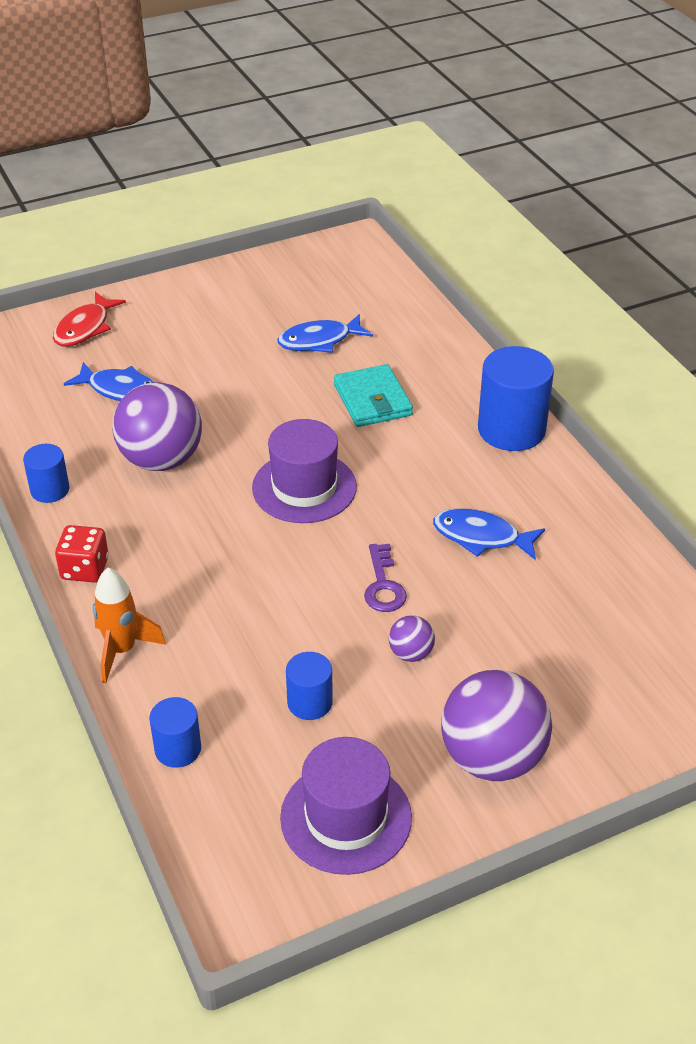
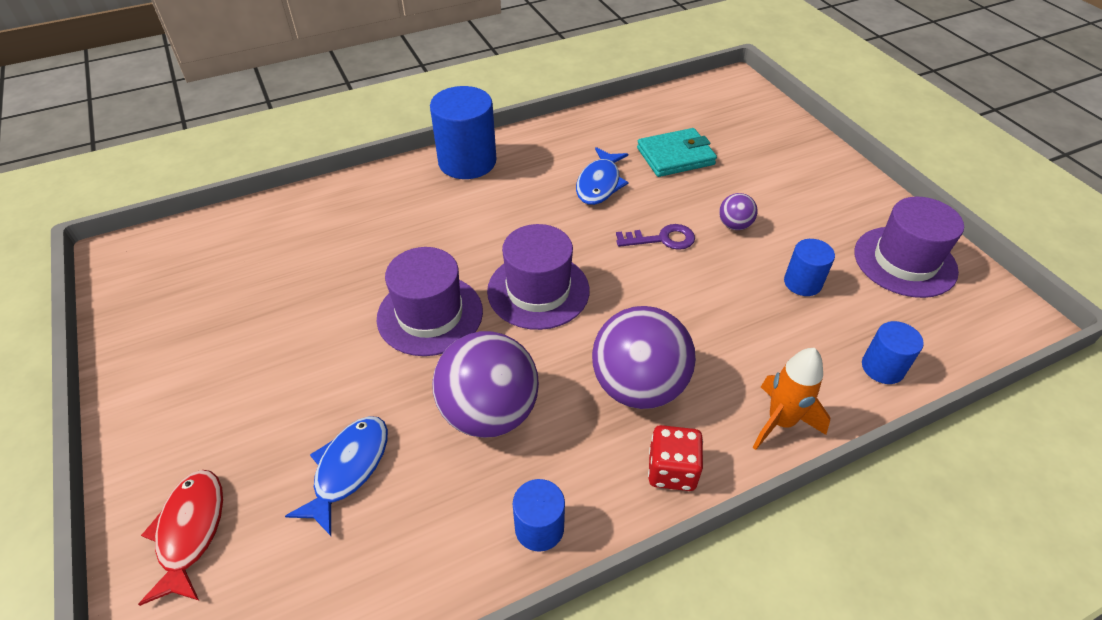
camera: 90 degrees left, 5 degrees up
red fish [53,292,126,347] -> red fish turned 120 degrees counterclockwise [138,470,223,606]
blue fish [277,314,373,353] -> none
turquoise wallet [334,364,413,427] -> turquoise wallet moved to [637,128,717,177]
purple ball [441,670,552,781] -> purple ball moved to [592,306,696,409]
none -> purple hat [377,247,483,356]

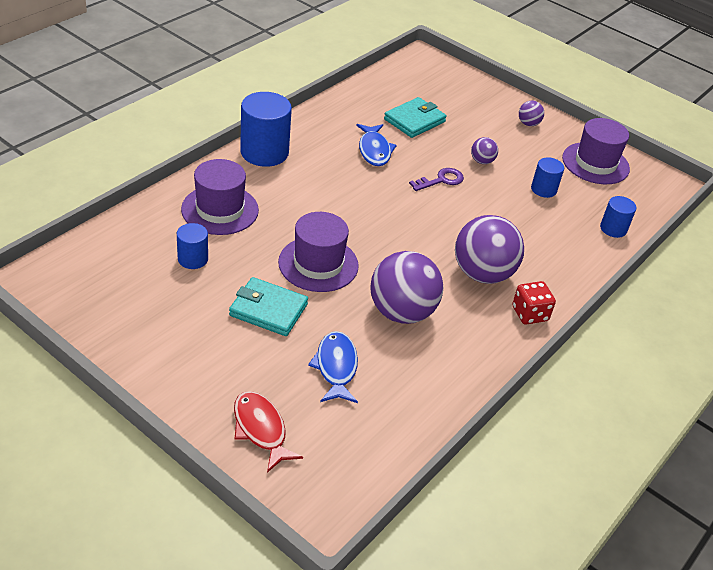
camera: 30 degrees left, 5 degrees down
purple hat [487,224,590,330] -> purple hat moved to [181,159,259,235]
blue cylinder [513,479,565,552] -> blue cylinder moved to [177,223,208,269]
orange rocket [752,348,830,450] -> none
none -> turquoise wallet [229,277,308,336]
none -> purple ball [519,101,544,126]

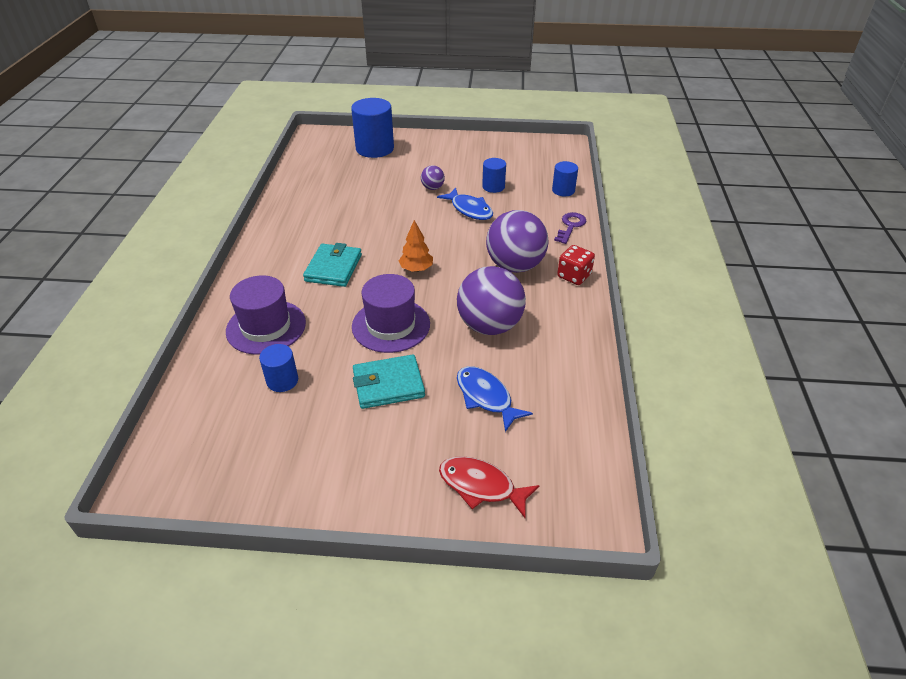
camera: 30 degrees left, 0 degrees up
blue cylinder [240,92,292,167] -> blue cylinder moved to [351,98,394,158]
blue fish [356,124,397,166] -> blue fish moved to [437,187,493,220]
turquoise wallet [384,97,447,138] -> turquoise wallet moved to [303,243,362,287]
purple key [409,168,464,191] -> purple key moved to [554,212,586,244]
purple ball [519,101,544,126] -> none
purple hat [562,118,630,184] -> none
none -> orange tree [399,220,433,272]

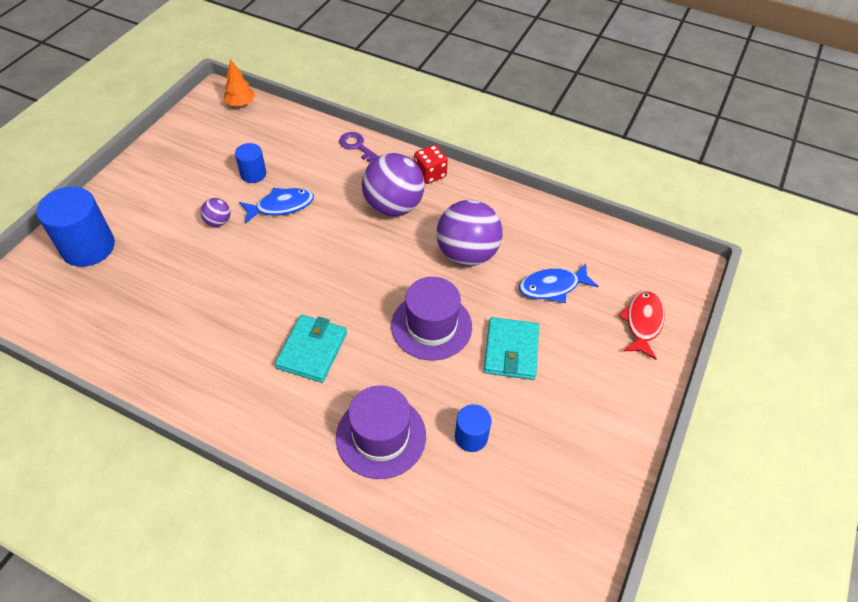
camera: 70 degrees left, 10 degrees up
turquoise wallet [303,243,362,287] -> turquoise wallet turned 75 degrees clockwise [275,315,347,383]
orange tree [399,220,433,272] -> orange tree moved to [224,59,255,106]
red fish [439,456,540,518] -> red fish turned 150 degrees clockwise [618,290,665,360]
blue cylinder [552,161,578,196] -> none

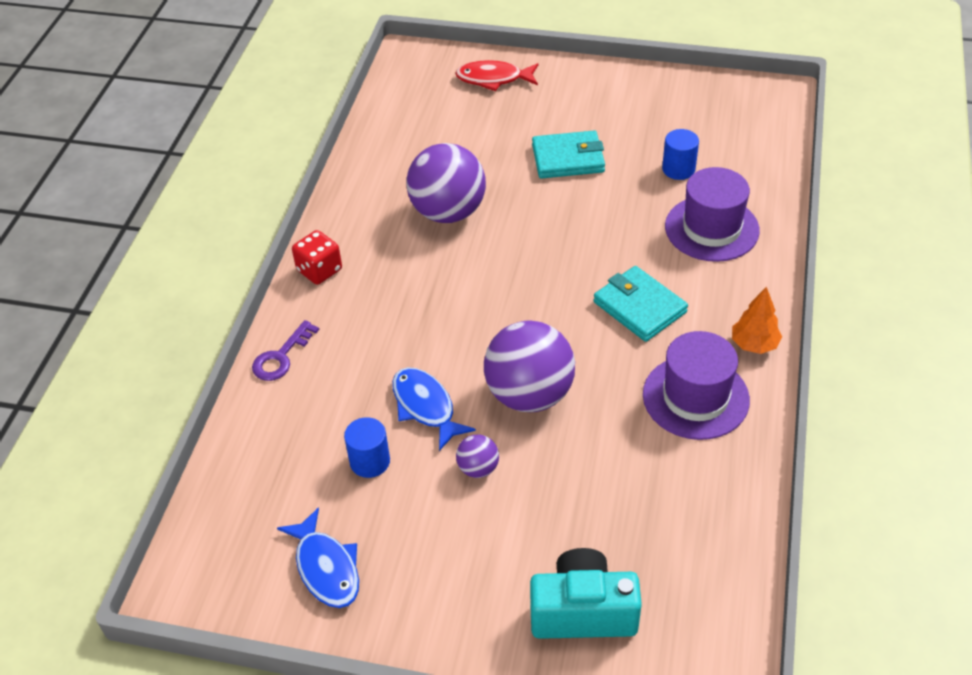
camera: 100 degrees left, 5 degrees down
blue cylinder [36,187,115,267] -> turquoise camera [530,548,642,639]
orange tree [224,59,255,106] -> orange tree moved to [732,286,782,354]
turquoise wallet [275,315,347,383] -> turquoise wallet turned 45 degrees clockwise [594,266,688,342]
purple ball [362,153,424,217] -> purple ball moved to [484,321,575,412]
purple hat [391,277,472,360] -> purple hat moved to [643,331,750,440]
blue fish [519,263,599,303] -> blue fish moved to [277,507,359,608]

